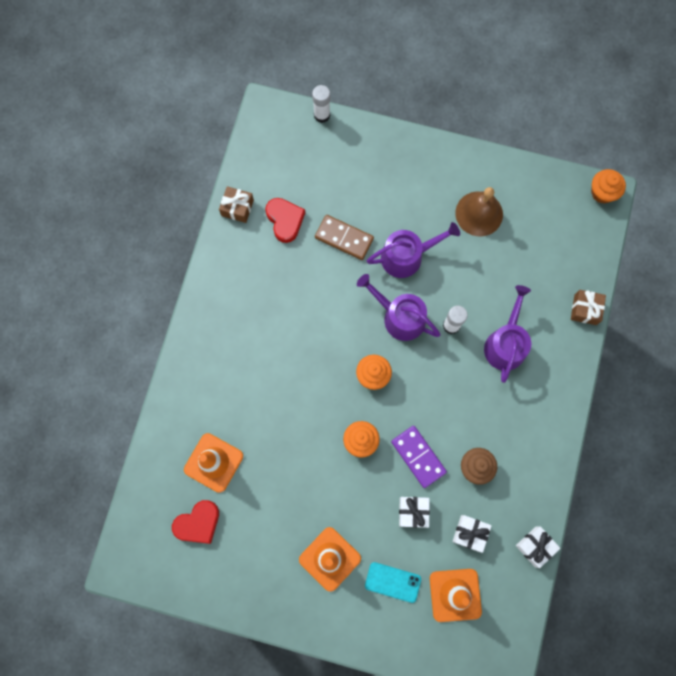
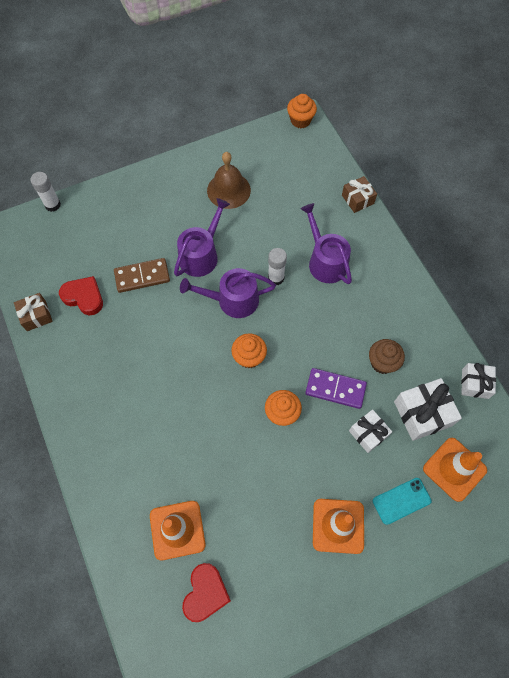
camera: 40 degrees left, 10 degrees down
white gift [453,515,492,553] -> white gift [394,378,462,441], size x1.57

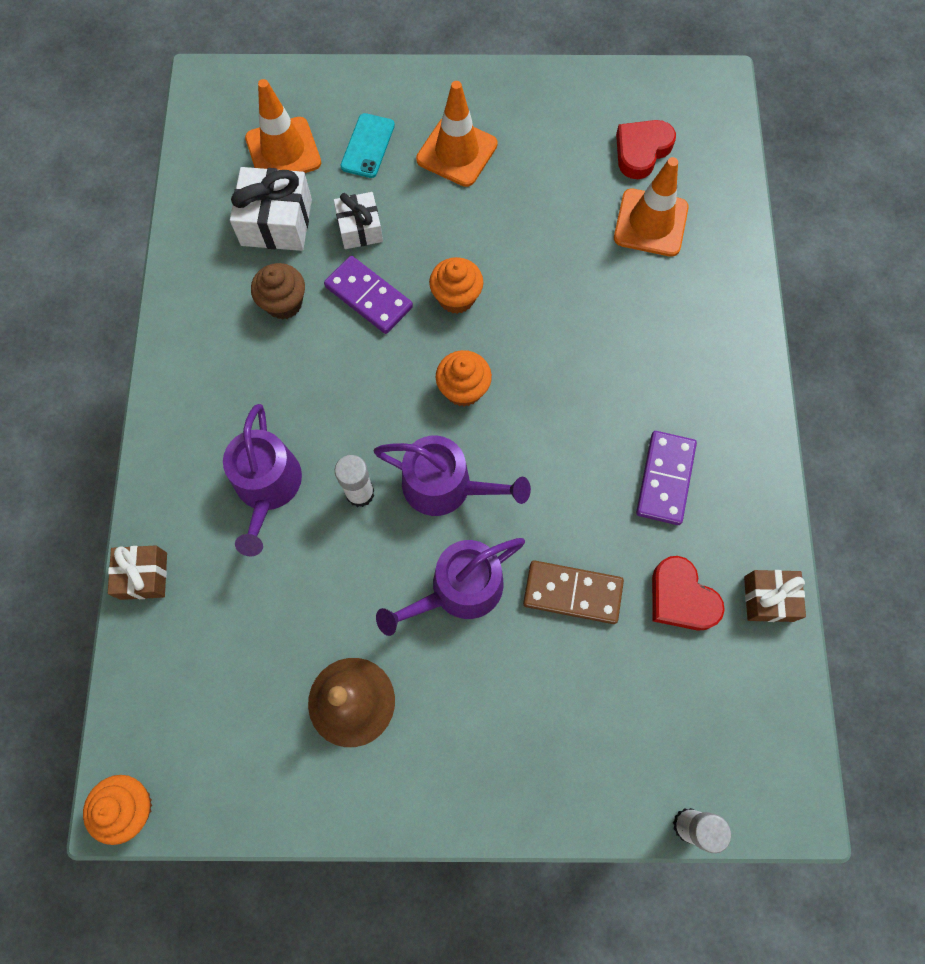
camera: 155 degrees left, 5 degrees up
turquoise phone [373,478,432,525] -> turquoise phone turned 75 degrees counterclockwise [340,113,395,178]
white gift [461,363,496,399] -> none
none -> purple domino [636,431,697,525]

